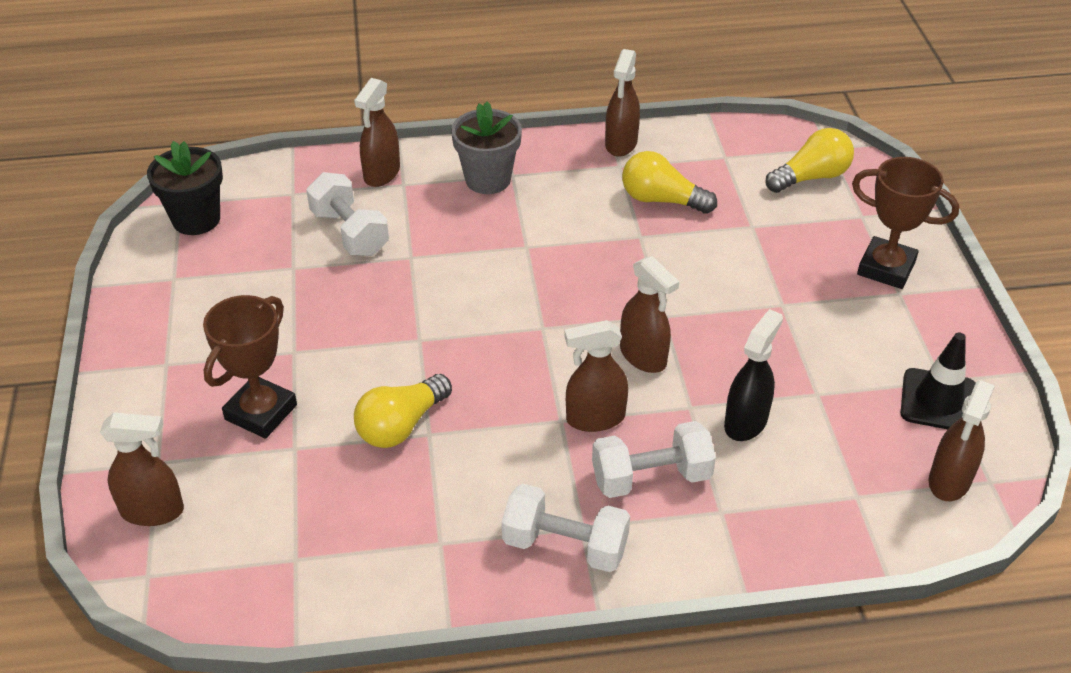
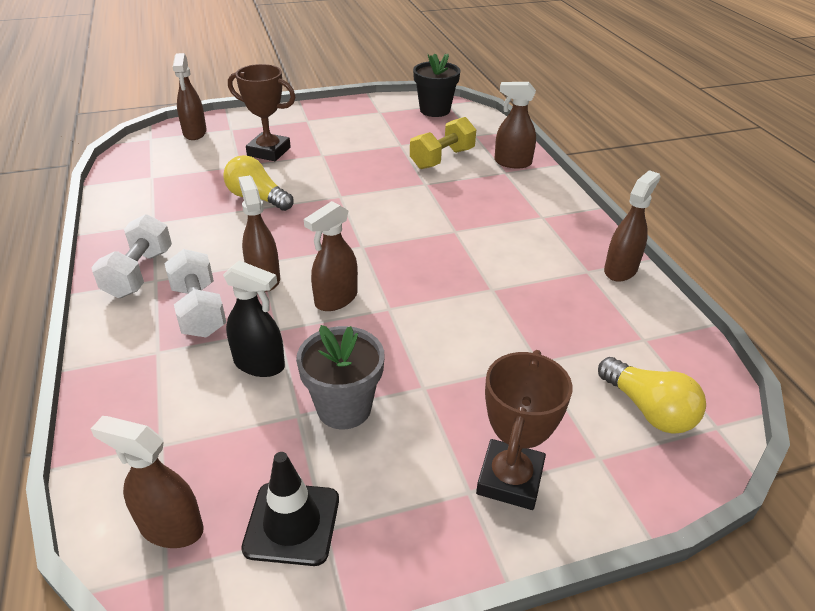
camera: 80 degrees right, 5 degrees down
white dumbbell [306,172,389,256] -> yellow dumbbell [410,117,476,169]
grey flower pot [451,102,522,194] -> grey flower pot moved to [296,325,385,429]
brown spray bottle [605,49,640,157] -> brown spray bottle turned 120 degrees clockwise [604,170,661,282]
yellow light bulb [622,151,717,214] -> none

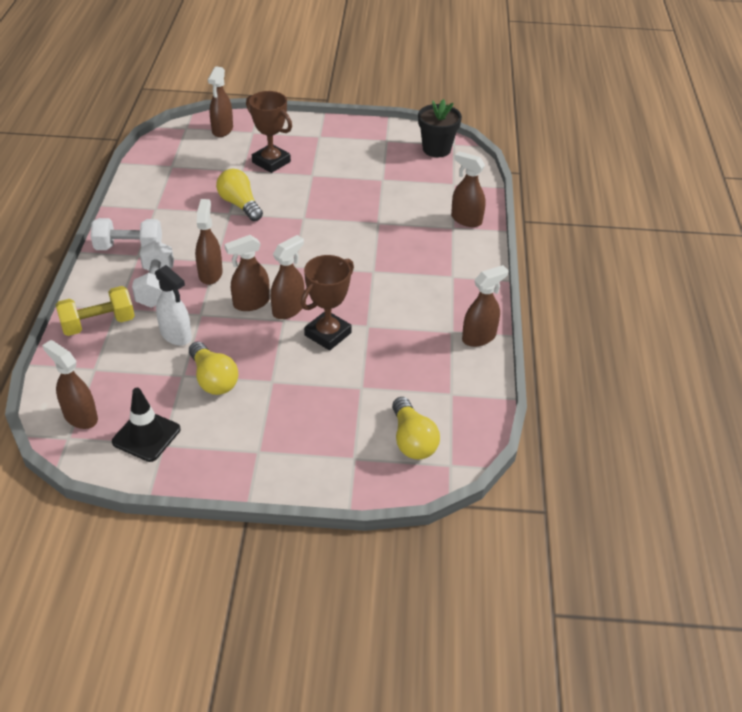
camera: 20 degrees right, 5 degrees up
white dumbbell [91,214,172,298] -> white dumbbell turned 60 degrees clockwise [91,218,162,250]
black spray bottle [223,260,285,377] -> white spray bottle [155,265,192,346]
grey flower pot [296,325,385,429] -> yellow light bulb [189,341,238,395]
yellow dumbbell [410,117,476,169] -> yellow dumbbell moved to [56,286,135,336]
brown trophy [476,350,573,510] -> brown trophy moved to [300,255,354,351]
none -> brown spray bottle [271,235,304,319]

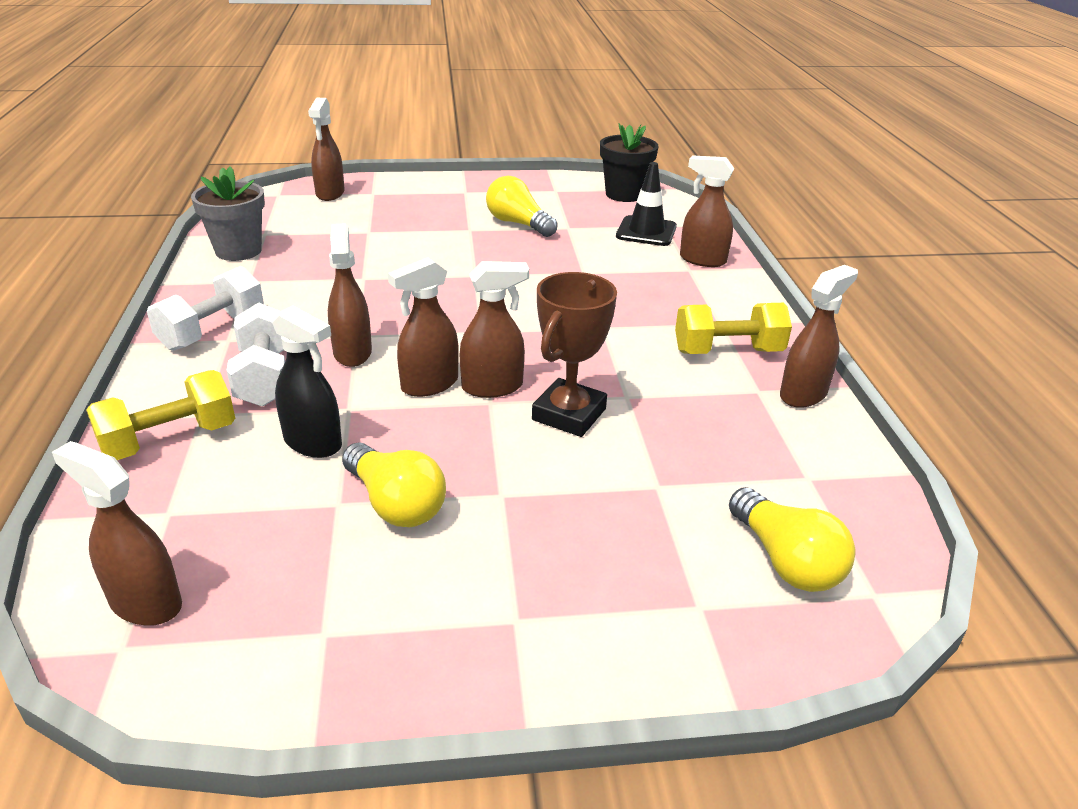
camera: 10 degrees left, 10 degrees down
white dumbbell [91,218,162,250] -> white dumbbell turned 45 degrees counterclockwise [147,266,264,351]
black traffic cone [112,388,180,462] -> black traffic cone moved to [616,162,677,246]
white spray bottle [155,265,192,346] -> black spray bottle [272,305,342,458]
yellow light bulb [216,169,263,221] -> yellow light bulb moved to [486,176,558,237]
brown trophy [246,91,292,173] -> none
brown spray bottle [271,235,304,319] -> brown spray bottle turned 45 degrees clockwise [460,261,529,398]
none -> grey flower pot [191,166,265,261]
none -> yellow dumbbell [675,303,792,354]

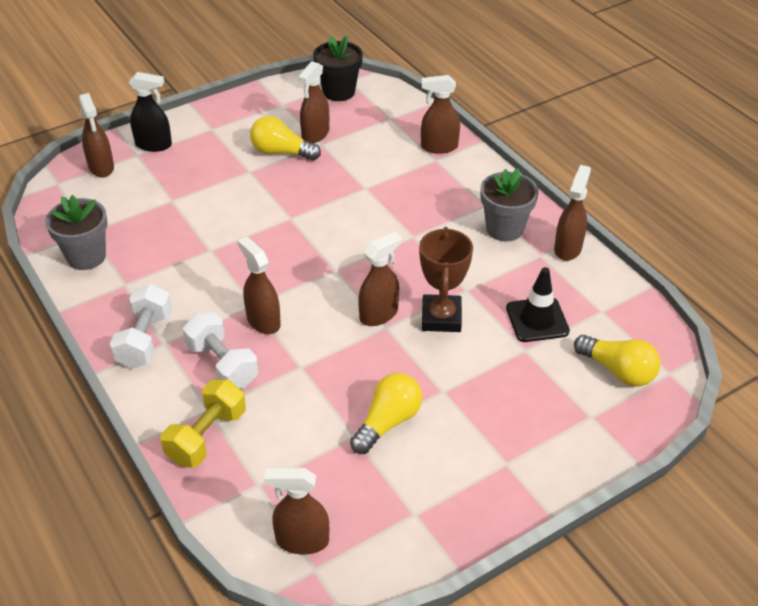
camera: 25 degrees left, 10 degrees up
black spray bottle [272,305,342,458] -> black spray bottle moved to [129,72,172,152]
yellow light bulb [342,442,446,527] -> yellow light bulb turned 75 degrees counterclockwise [350,373,422,454]
brown spray bottle [388,257,459,397] -> brown spray bottle moved to [298,61,329,143]
black traffic cone [616,162,677,246] -> black traffic cone moved to [506,267,570,342]
yellow dumbbell [675,303,792,354] -> grey flower pot [480,169,539,241]

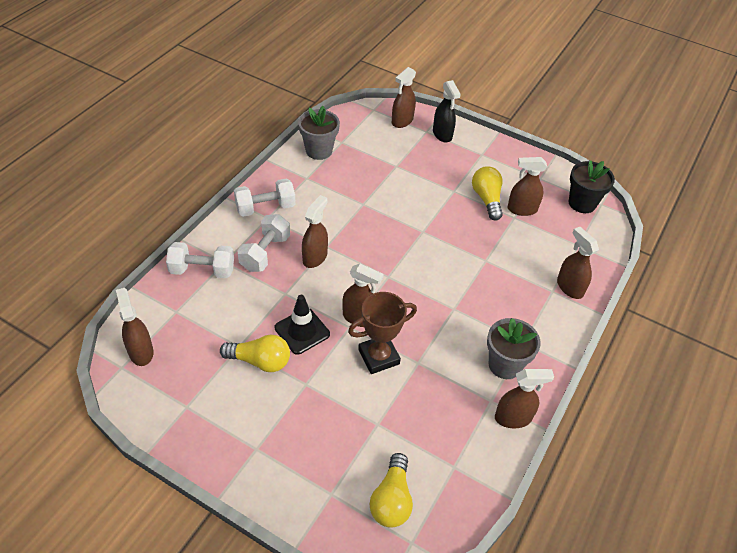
camera: 60 degrees right, 5 degrees up
yellow dumbbell [161,379,246,468] -> white dumbbell [166,242,234,278]
black traffic cone [506,267,570,342] -> black traffic cone moved to [275,295,330,355]

